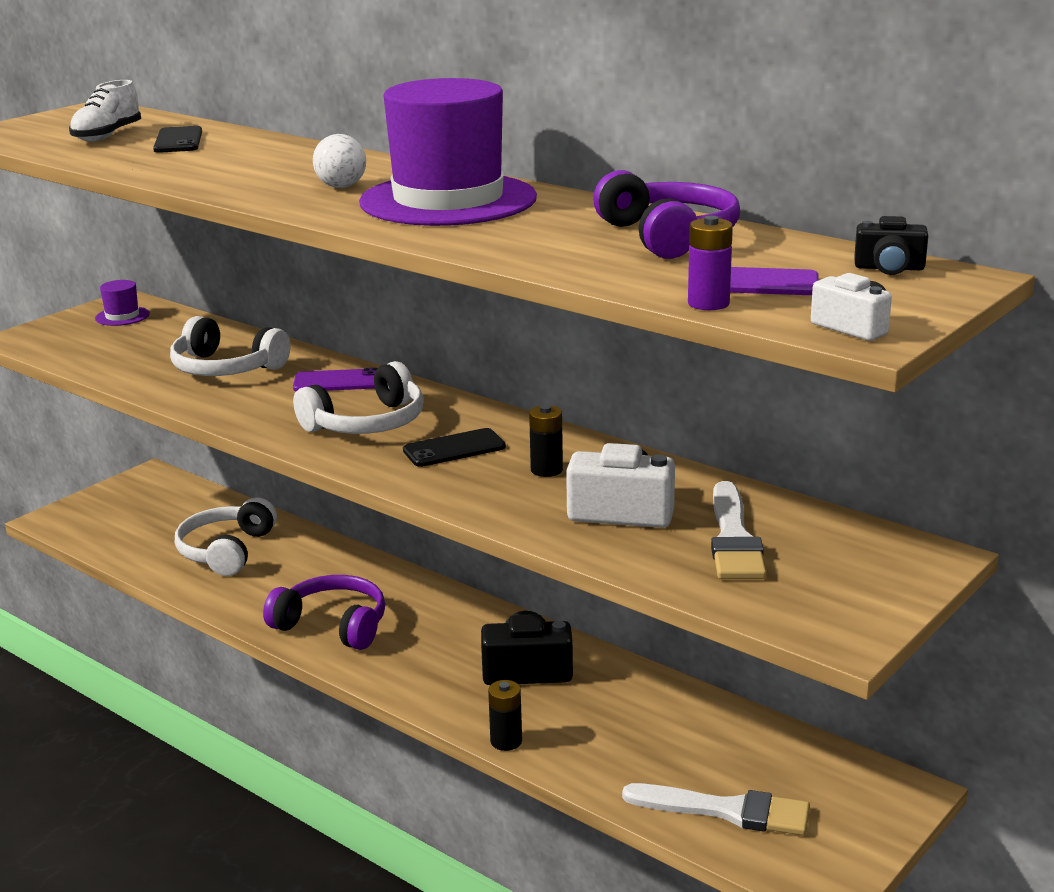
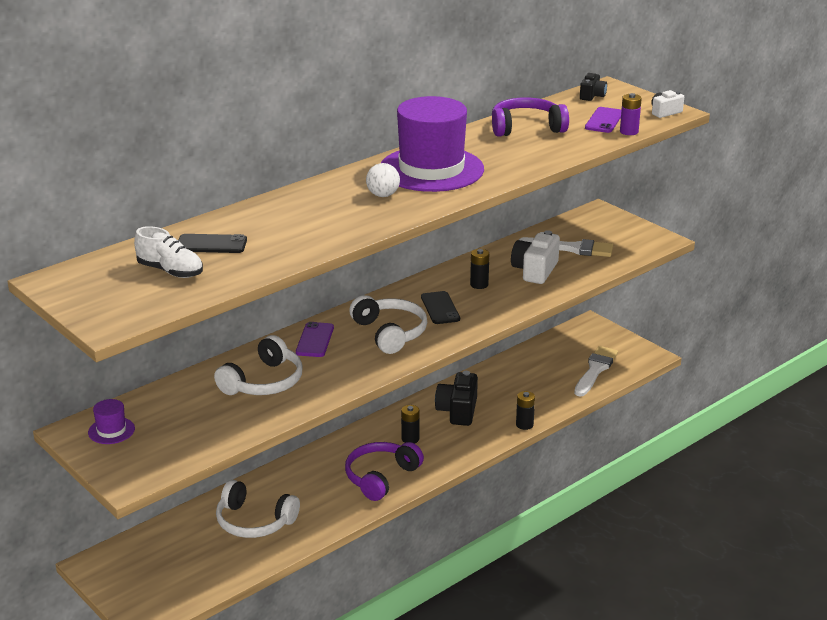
camera: 80 degrees left, 5 degrees up
none -> black battery [401,405,420,444]

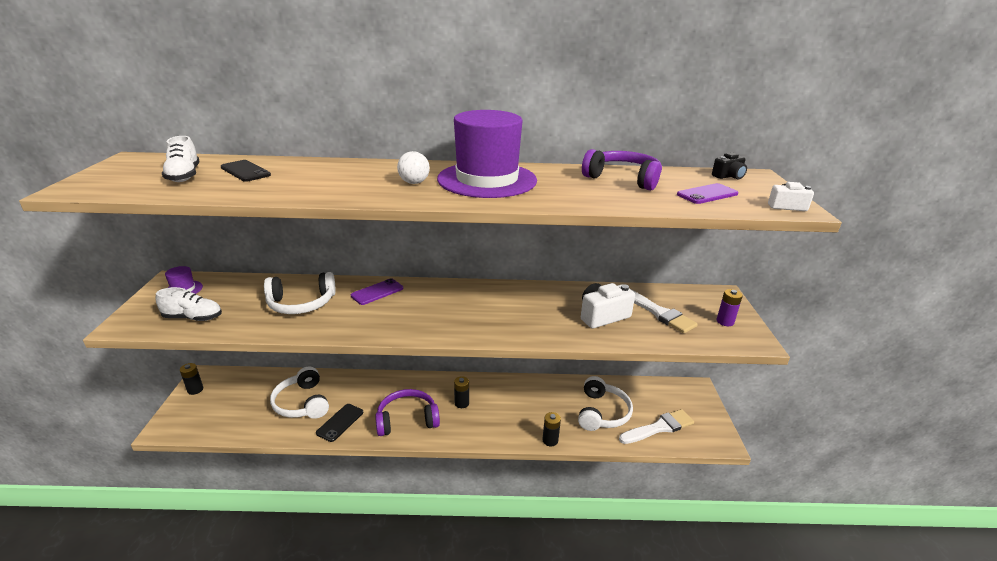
camera: 40 degrees right, 0 degrees up
white headphones [349,295,427,354] -> white headphones moved to [578,376,633,431]
black phone [421,291,460,324] -> black phone moved to [316,404,363,442]
black camera [435,371,478,426] -> none
black battery [470,249,489,289] -> black battery moved to [180,363,203,395]
purple battery [620,93,642,135] -> purple battery moved to [717,289,743,326]
none -> white shoe [155,287,222,321]

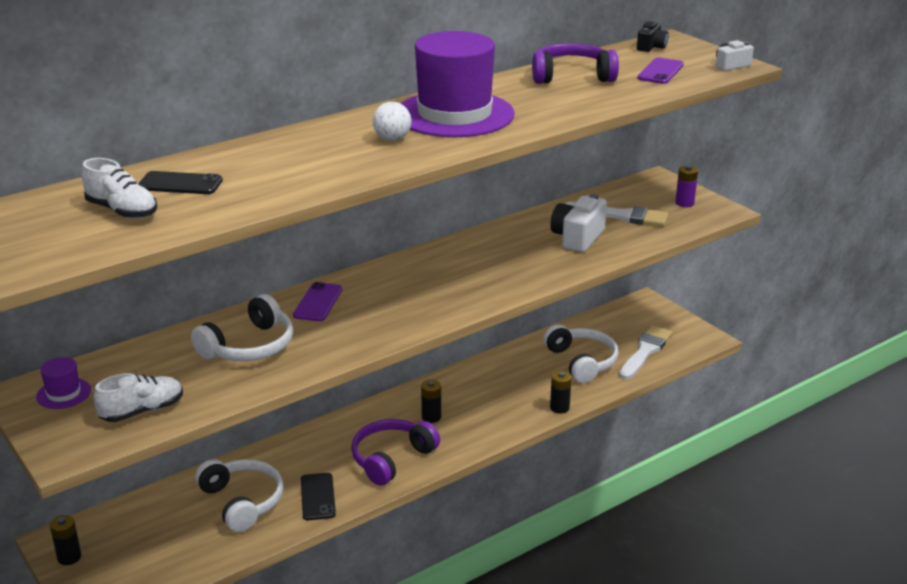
camera: 35 degrees left, 0 degrees up
white headphones [270,367,329,419] -> white headphones turned 150 degrees counterclockwise [195,459,283,532]

